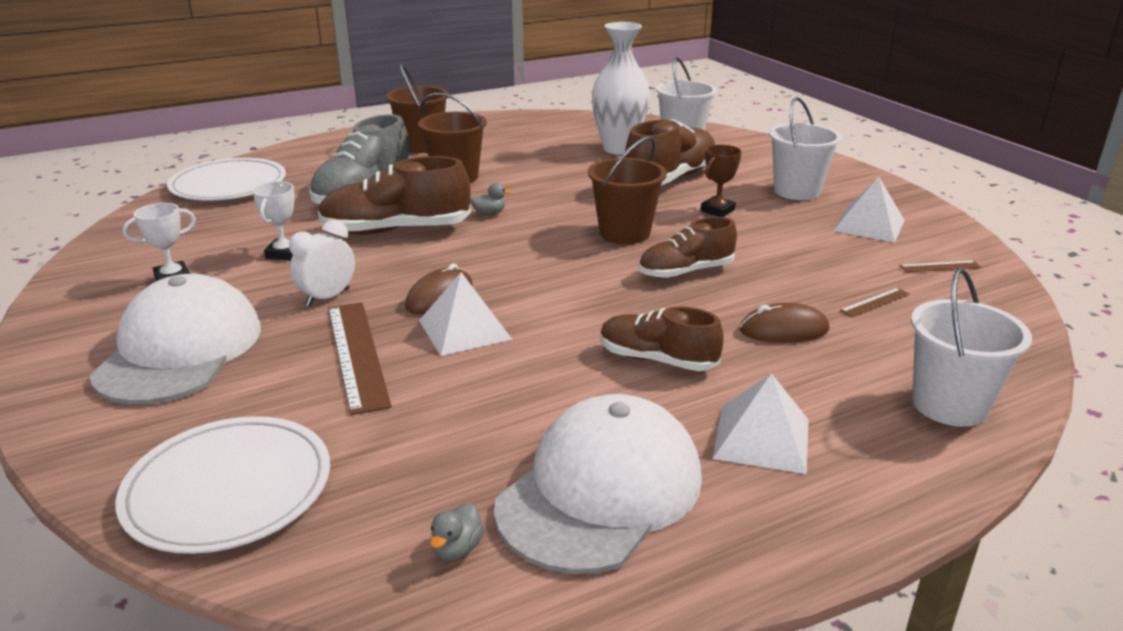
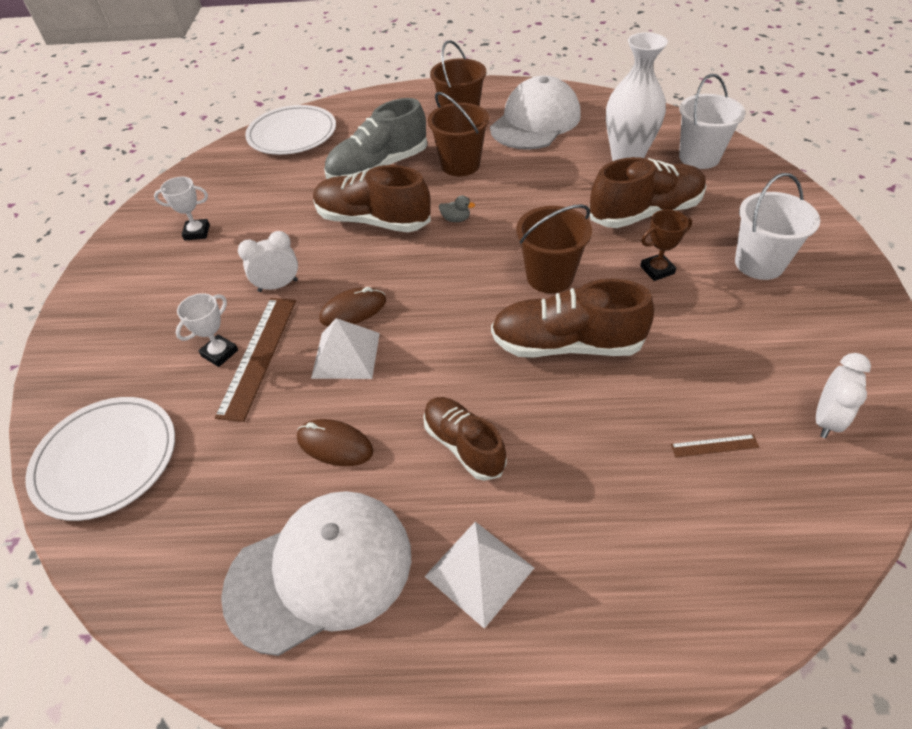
camera: 30 degrees right, 20 degrees up
white cap [90,274,261,404] -> white cap moved to [490,76,581,150]
white trophy [252,181,295,260] -> white trophy moved to [175,293,238,367]
grey duck [430,502,484,561] -> none
brown shoe [639,217,737,279] -> brown shoe [491,279,654,358], size x1.55
brown mouse [740,303,829,343] -> brown mouse moved to [297,419,373,466]
white pyramid [833,176,905,242] -> none
brown ruler [900,261,981,272] -> white clock [816,353,871,438]
white bucket [911,268,1032,427] -> none

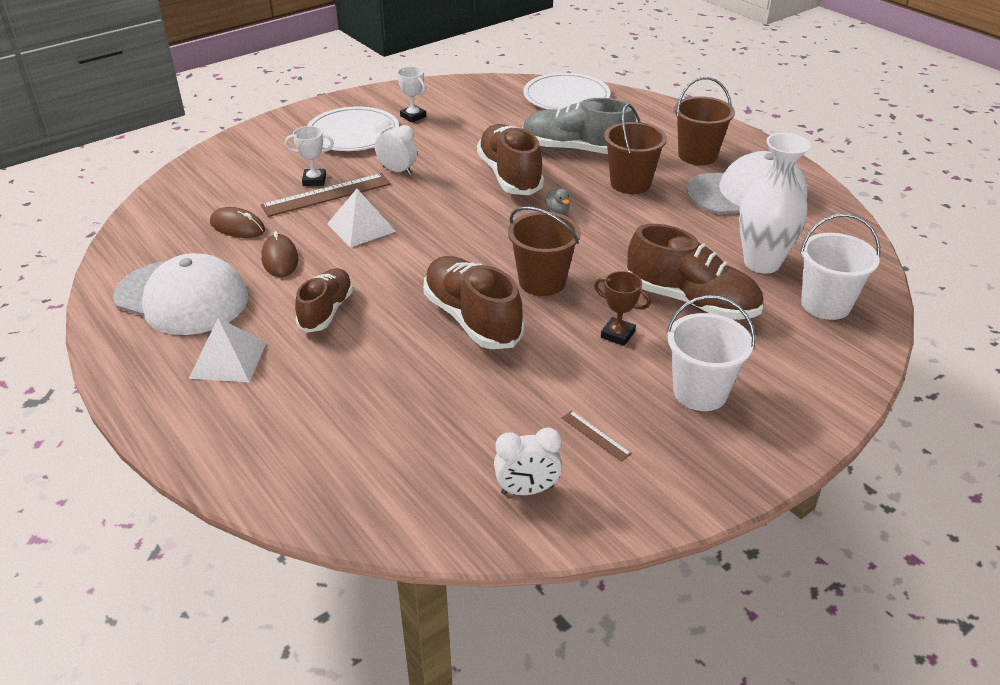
camera: 50 degrees right, 10 degrees down
white plate [25,397,175,521] -> white plate moved to [307,106,399,151]
brown mouse [319,287,386,326] -> brown mouse moved to [210,207,265,238]
brown ruler [670,434,759,458] -> brown ruler moved to [562,411,632,462]

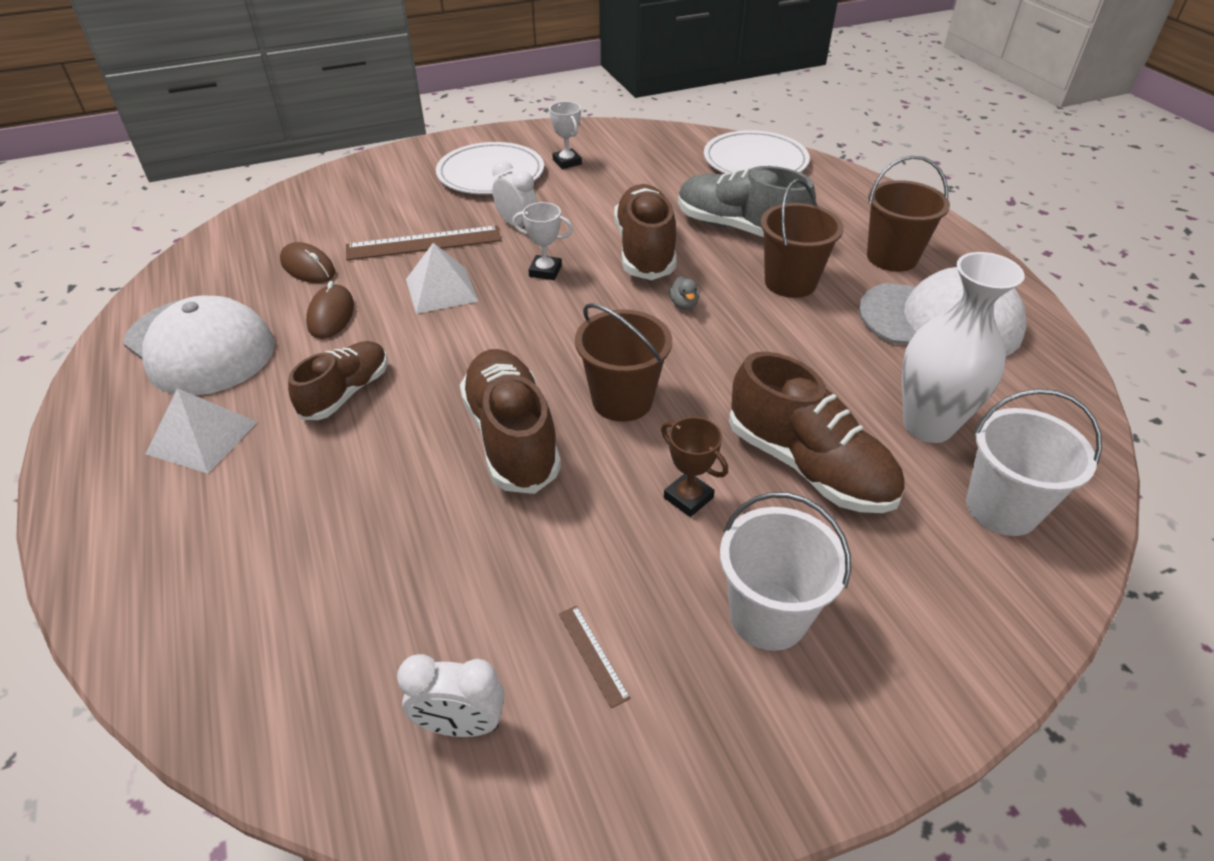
camera: 15 degrees right, 5 degrees up
white trophy [285,126,334,186] -> white trophy moved to [512,202,573,280]

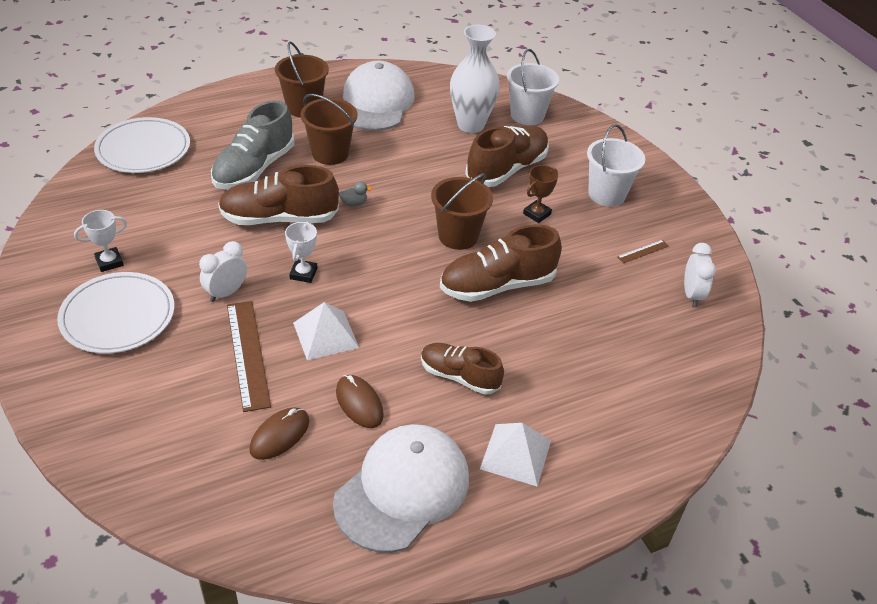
camera: 95 degrees left, 0 degrees up
brown mouse [306,281,354,339] -> brown mouse turned 60 degrees clockwise [336,375,384,428]

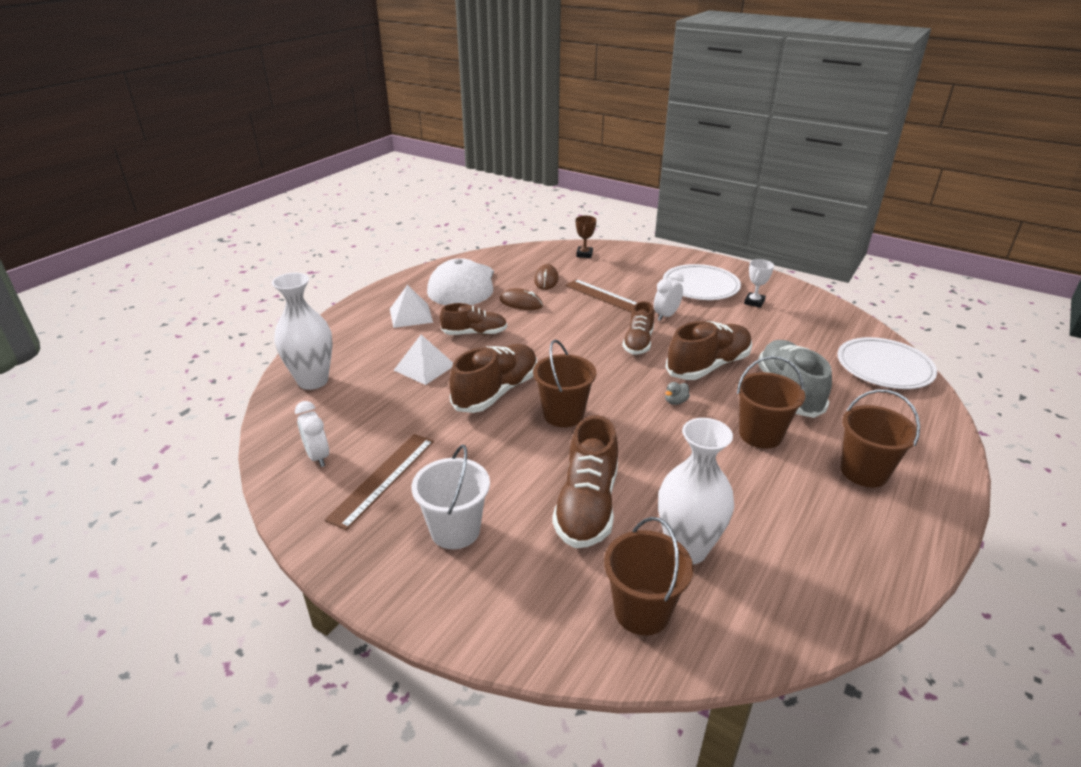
camera: 150 degrees right, 10 degrees down
white clock [199,241,247,302] -> white clock turned 150 degrees counterclockwise [654,272,684,321]
white trophy [285,221,317,283] -> brown shoe [622,301,654,355]
white pyramid [293,302,359,360] -> white pyramid moved to [394,335,453,385]
white cap [343,61,415,131] -> none
white bucket [507,49,559,125] -> brown bucket [604,517,693,635]
brown trophy [523,165,558,223] -> brown trophy moved to [576,216,596,258]
brown ruler [617,240,669,263] -> brown ruler [325,434,434,530], size x2.17
none -> white vase [272,273,332,390]

